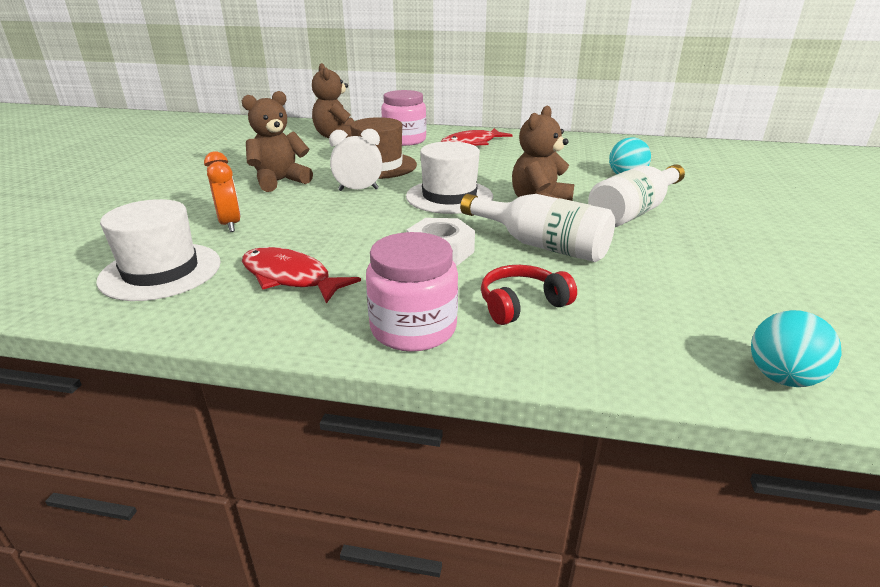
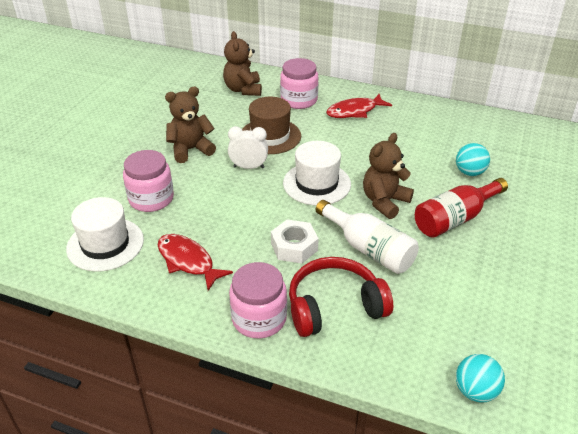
camera: 10 degrees right, 10 degrees up
orange clock [204,151,241,232] -> pink jar [123,150,174,212]
red headphones [481,265,577,325] -> red headphones [289,257,393,337], size x1.66
white bottle [588,164,685,227] -> red bottle [415,178,508,237]

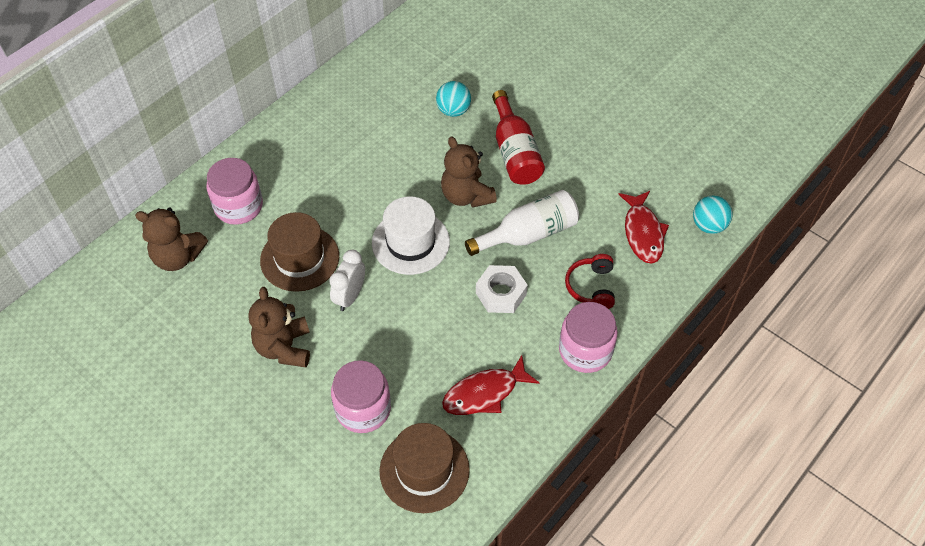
camera: 70 degrees left, 15 degrees up
white hat [66,197,144,272] -> brown hat [380,423,470,513]
red headphones [289,257,393,337] -> red headphones [565,254,615,309], size x0.60
red fish [326,94,392,118] -> red fish moved to [618,191,669,264]

